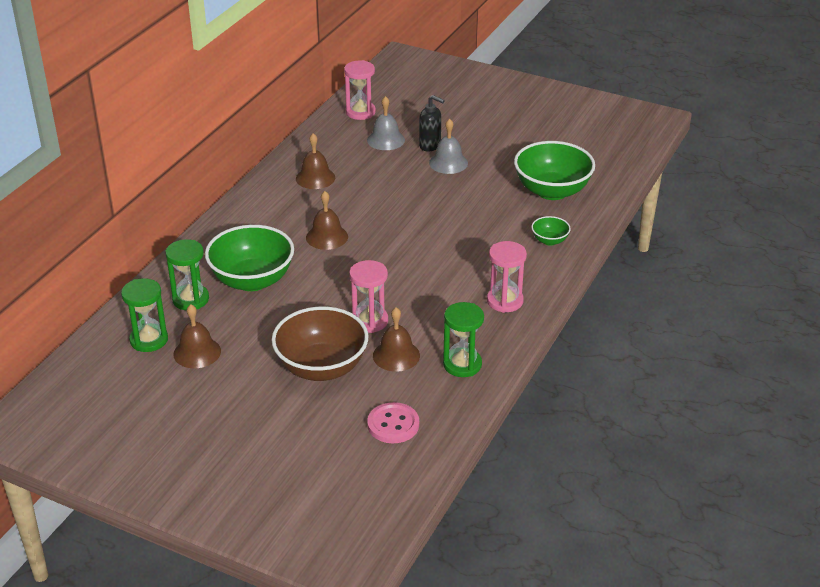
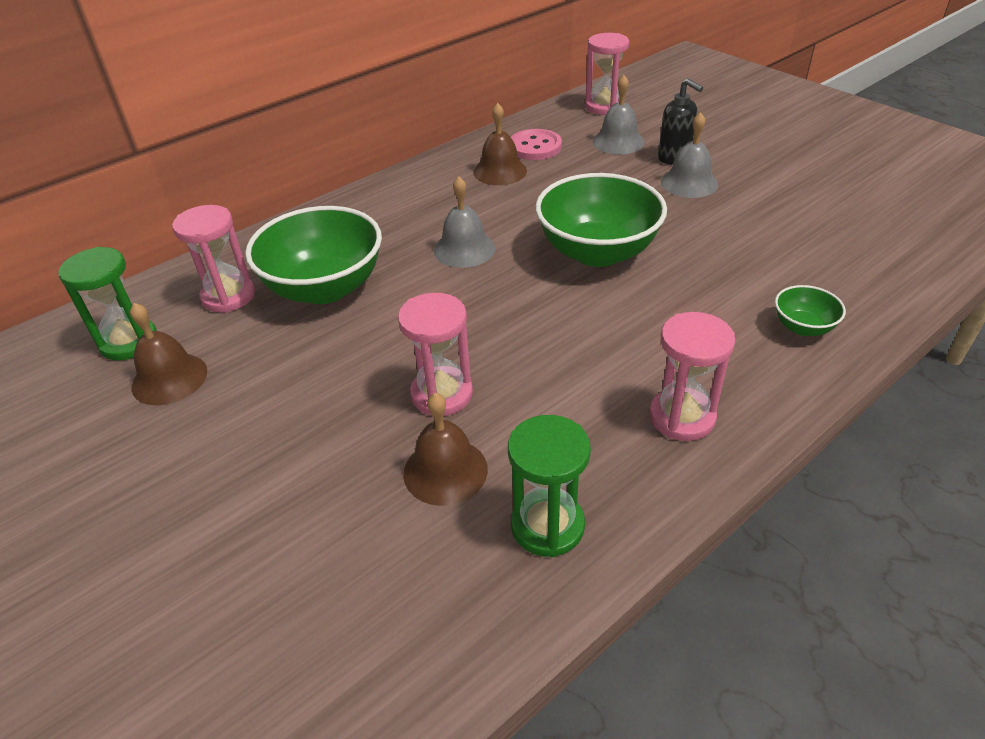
camera: 25 degrees right, 5 degrees up
green hourglass [166,239,209,310] -> pink hourglass [172,205,255,313]
brown bowl [272,306,369,381] -> none
brown bell [306,191,348,250] -> grey bell [434,176,495,268]
pink button [367,402,419,443] -> pink button moved to [511,129,562,160]
green bowl [514,141,595,200] -> green bowl moved to [535,173,667,267]

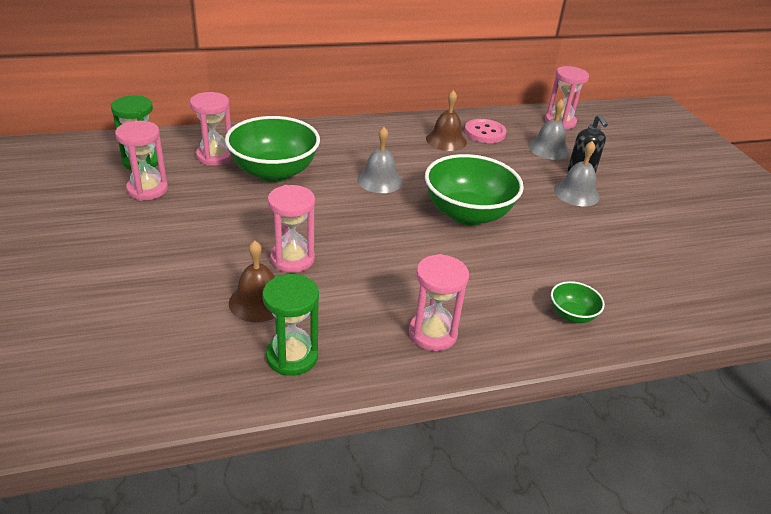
camera: 20 degrees right, 5 degrees down
brown bell [130,303,207,405] -> pink hourglass [115,121,168,200]

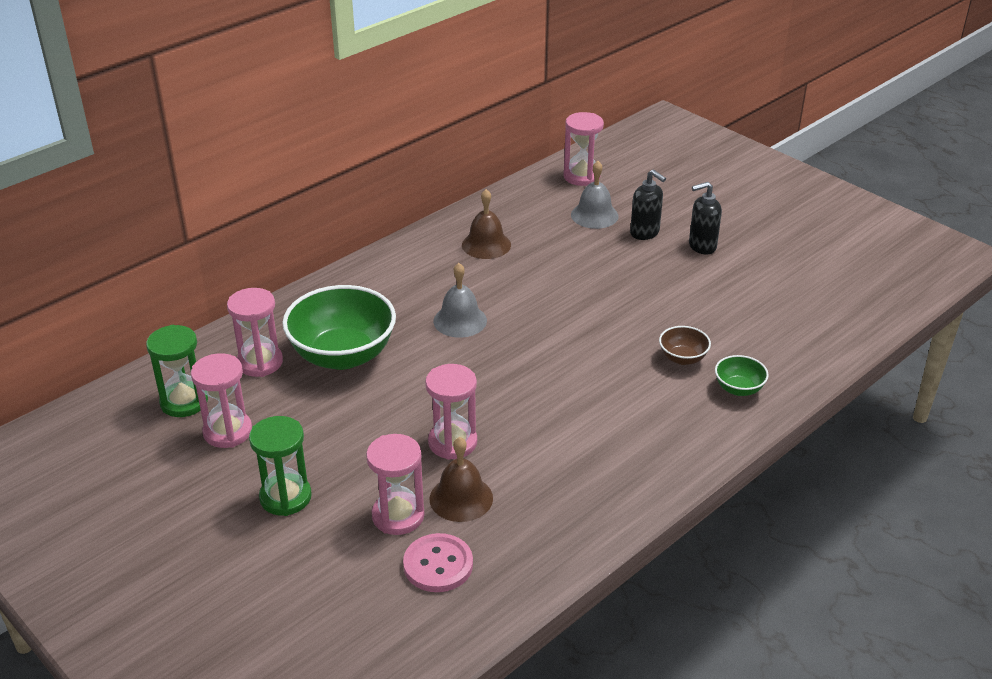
camera: 25 degrees left, 0 degrees up
green hourglass [262,274,319,376] -> green hourglass moved to [249,416,312,516]
pink hourglass [409,254,469,351] -> pink hourglass moved to [366,434,425,535]
green bowl [425,154,524,225] -> none
pink button [465,119,506,143] -> pink button moved to [403,533,473,592]
grey bell [554,141,600,206] -> none
none -> brown bowl [659,326,711,365]
none -> black soap dispenser [689,182,722,255]

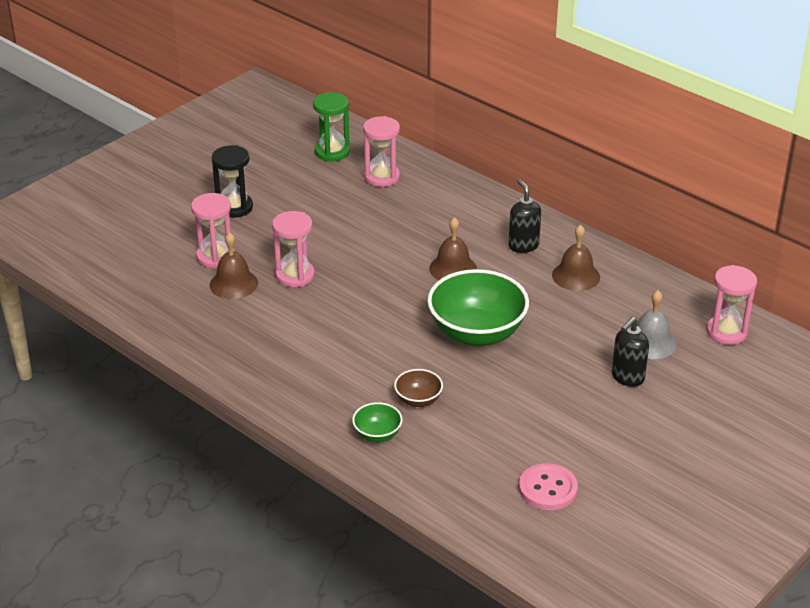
camera: 85 degrees right, 0 degrees up
pink hourglass [191,353,252,448] -> none
green hourglass [249,416,312,516] -> black hourglass [212,145,253,218]
green bowl [282,285,396,370] -> green bowl moved to [427,269,529,346]
pink button [403,533,473,592] -> pink button moved to [519,463,578,510]
grey bell [433,263,487,338] -> brown bell [429,217,477,280]
black soap dispenser [689,182,722,255] -> black soap dispenser moved to [509,180,541,253]

